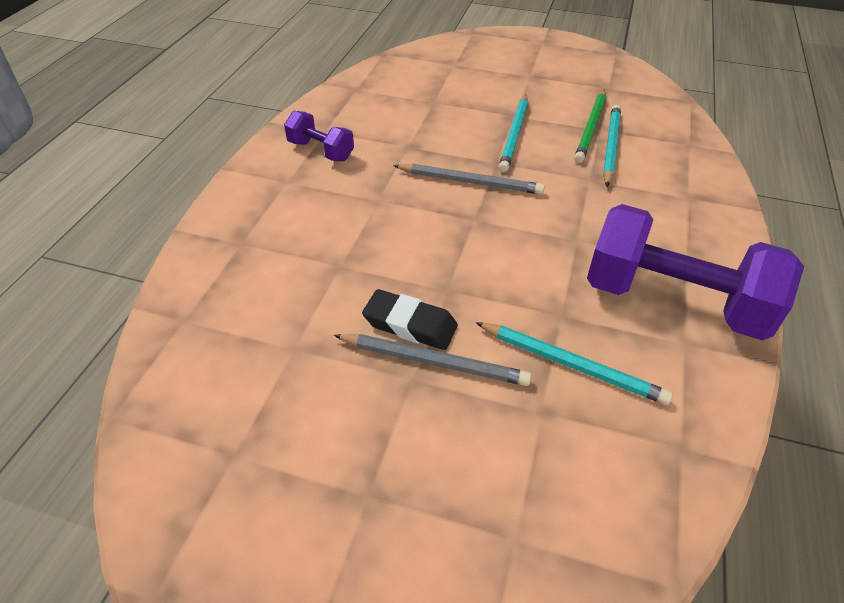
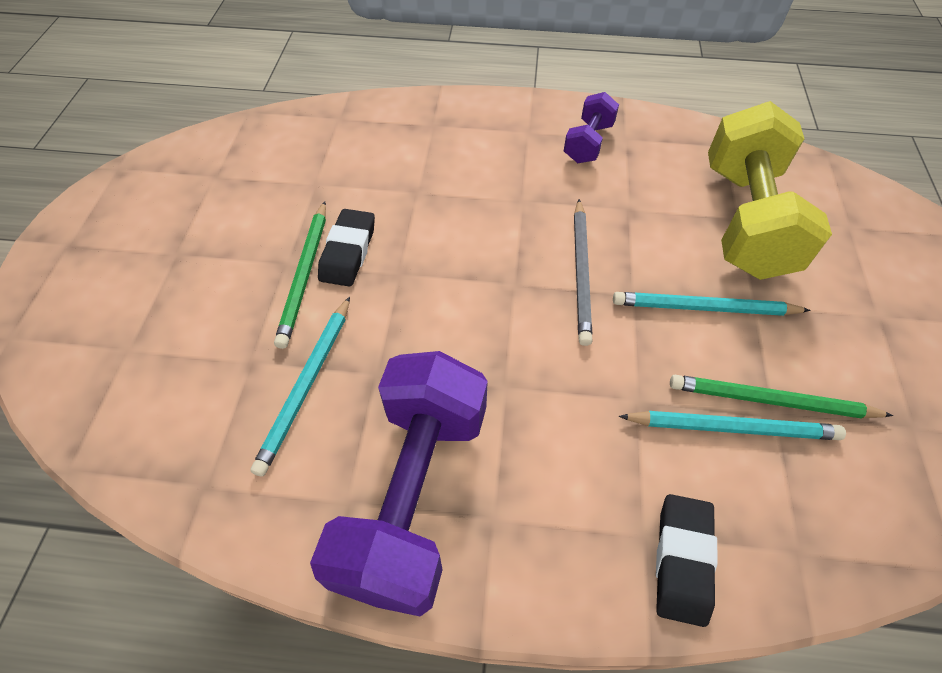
camera: 80 degrees right, 10 degrees up
grey pencil [334,334,531,386] -> green pencil [274,201,326,349]
none -> black eraser [656,494,718,627]
none -> yellow dumbbell [708,101,832,280]

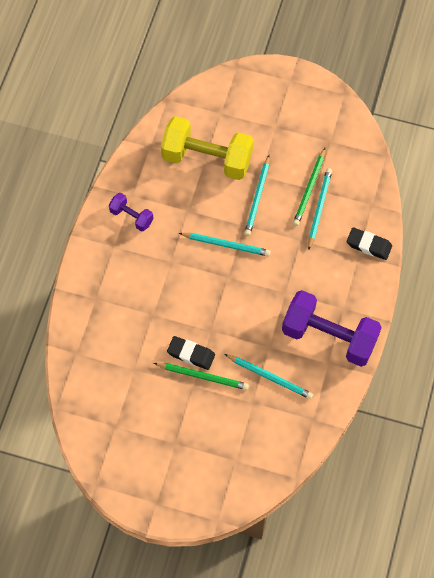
camera: 80 degrees left, 10 degrees up
grey pencil [574,199,592,346] -> turquoise pencil [179,233,271,256]

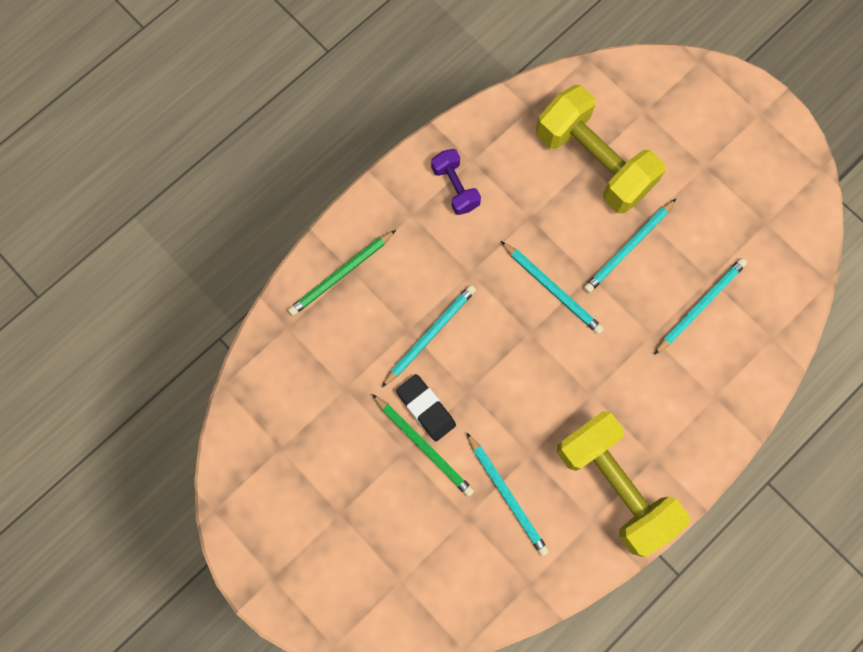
camera: 30 degrees right, 10 degrees up
purple dumbbell [282,290,382,367] -> yellow dumbbell [557,411,690,557]
green pencil [293,148,325,226] -> green pencil moved to [288,230,396,316]
black eraser [347,228,392,260] -> none
none -> turquoise pencil [381,285,476,388]

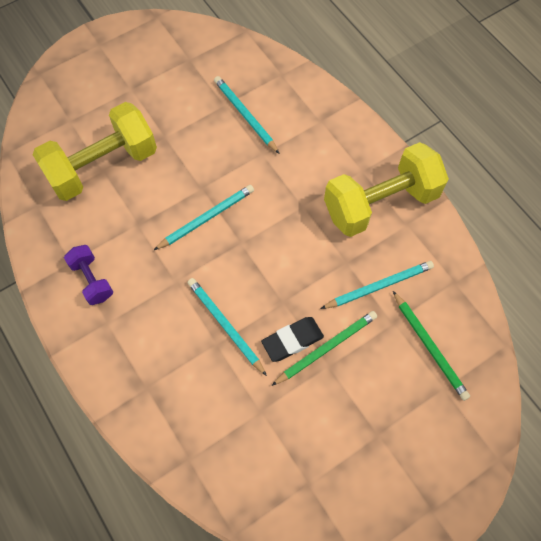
camera: 80 degrees left, 10 degrees down
green pencil [288,230,396,316] -> green pencil moved to [393,291,470,401]
purple dumbbell [431,149,481,215] -> purple dumbbell turned 75 degrees clockwise [64,245,113,305]
turquoise pencil [584,199,676,293] -> none

